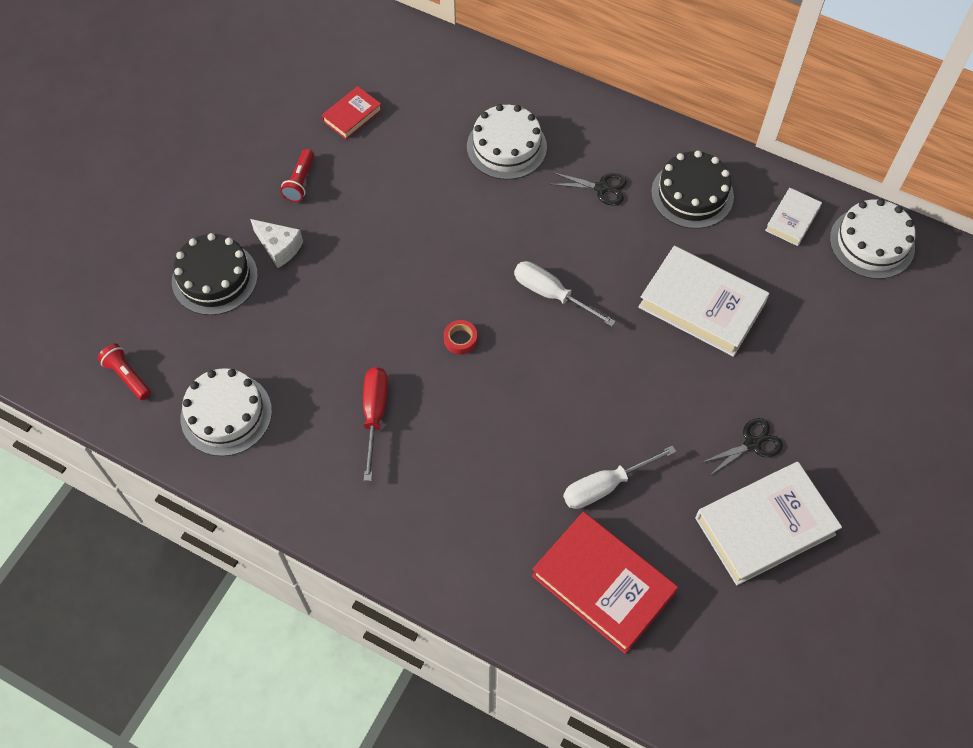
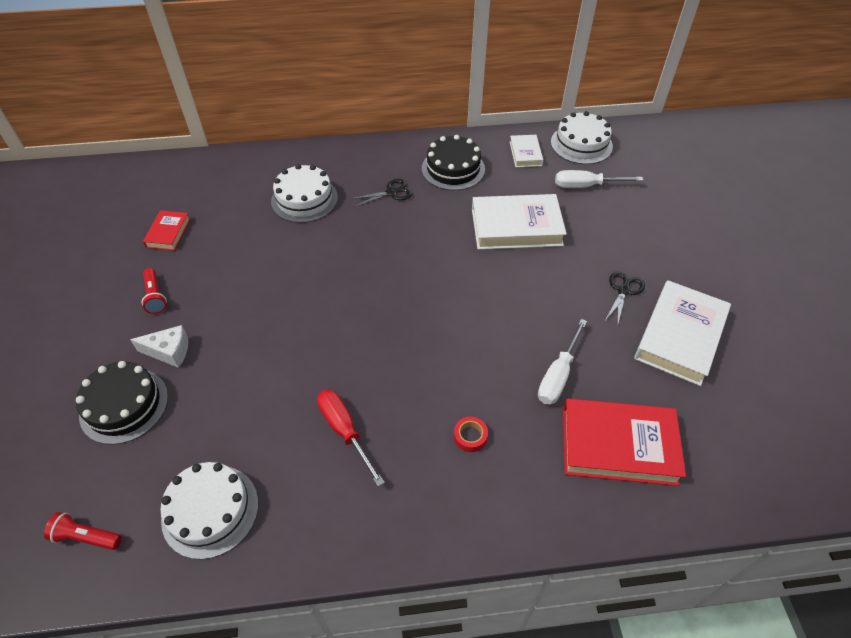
camera: 35 degrees left, 10 degrees down
red tape [444,320,477,355] -> red tape moved to [454,417,488,452]
white screwdriver [514,261,616,327] -> white screwdriver moved to [555,170,643,188]

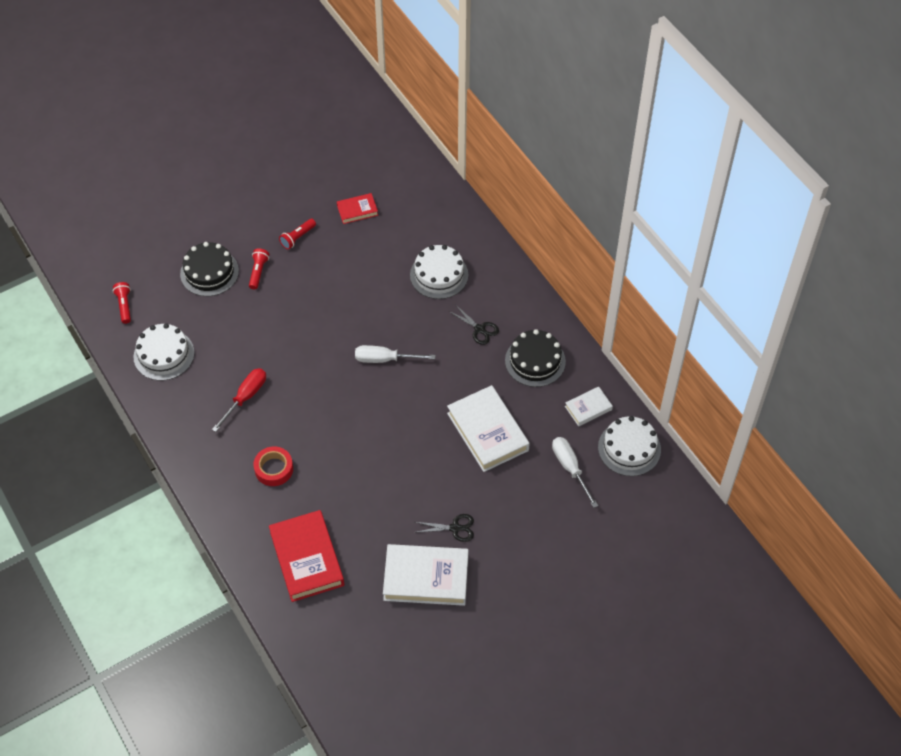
camera: 65 degrees right, 5 degrees up
white cheese [130,325,188,368] -> red flashlight [249,248,269,289]
red tape [454,417,488,452] -> red tape [253,446,293,486], size x1.59
white screwdriver [538,319,587,405] -> white screwdriver moved to [355,345,436,363]

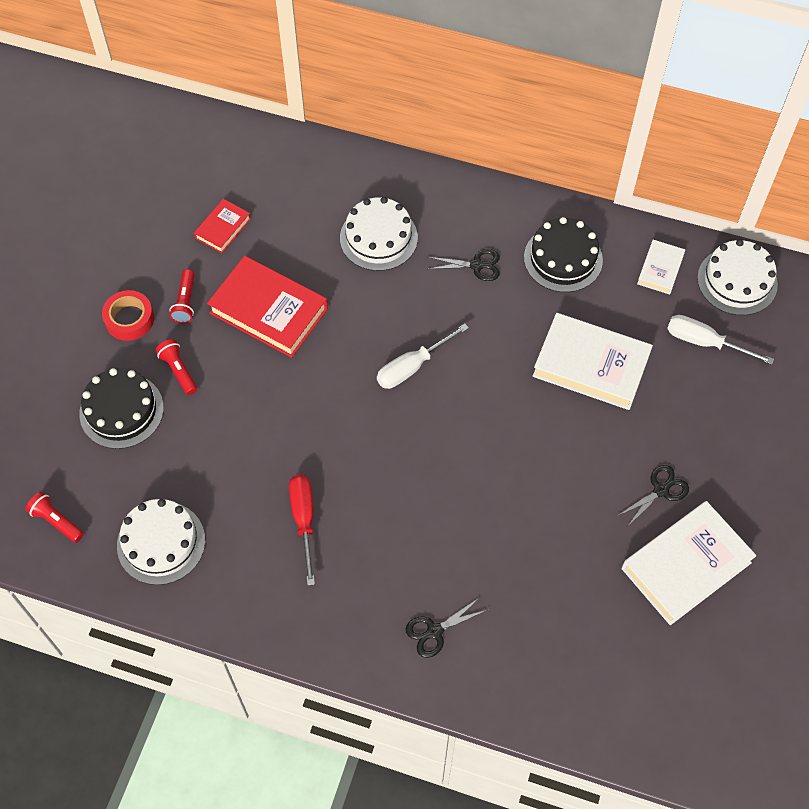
camera: 40 degrees left, 5 degrees up
red tape [253,446,293,486] -> red tape moved to [102,290,154,341]
red book [269,510,344,602] -> red book moved to [207,256,328,358]
none -> black scissors [406,597,487,658]

